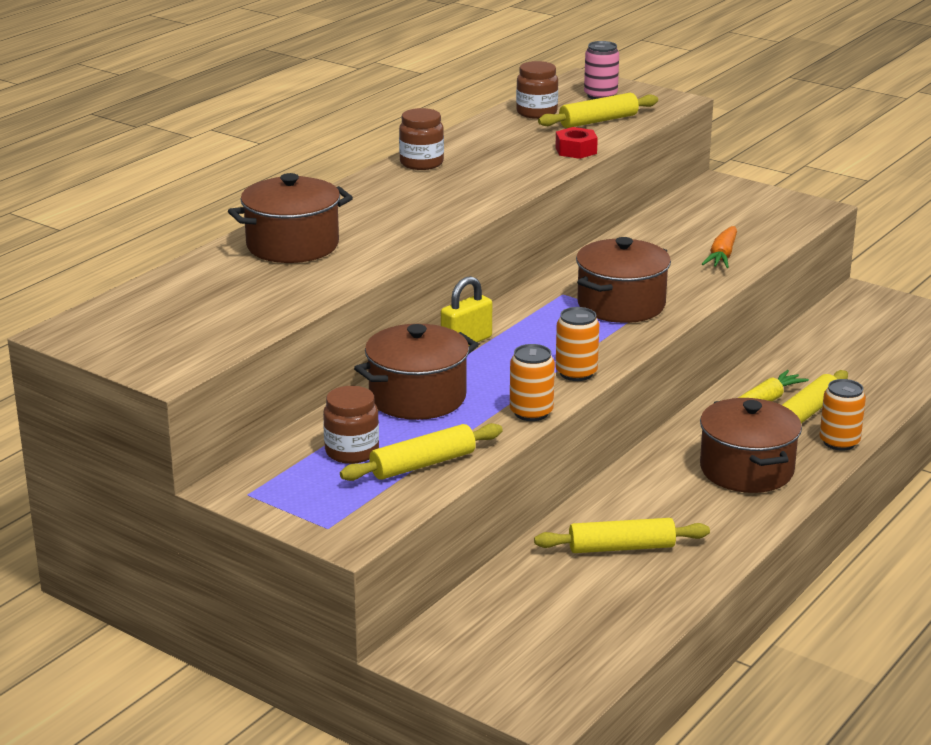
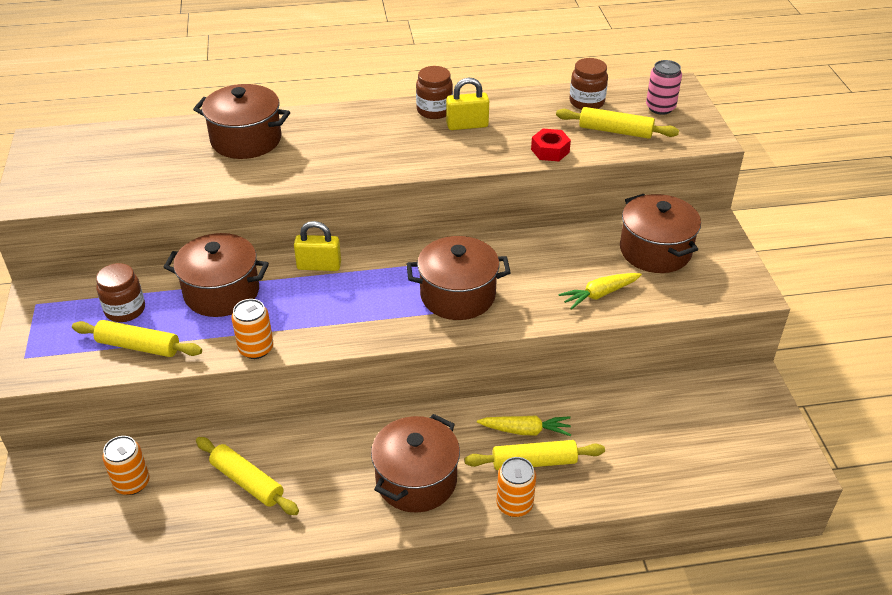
camera: 45 degrees right, 15 degrees up
orange can [556,307,599,381] -> orange can moved to [102,436,150,495]
orange carrot [702,226,737,268] -> yellow carrot [558,273,642,310]
none -> yellow padlock [446,78,489,130]
none -> brown pot [620,194,701,273]

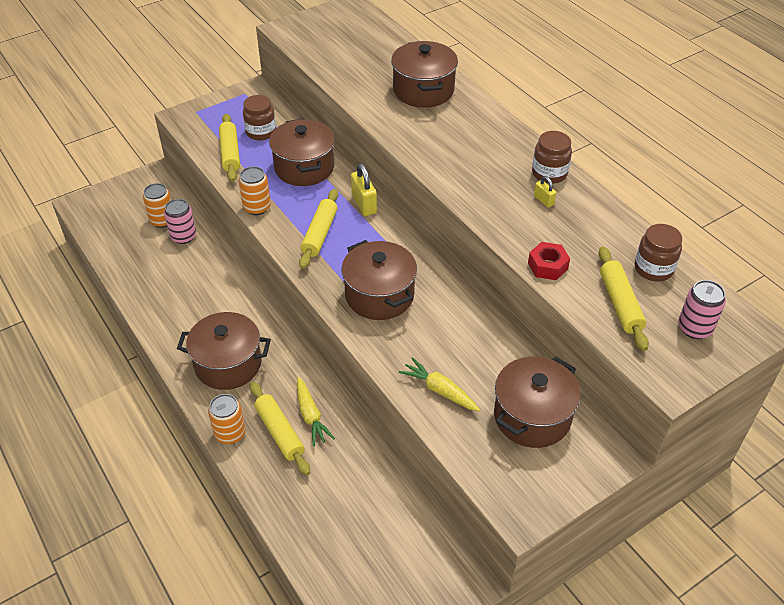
camera: 65 degrees right, 5 degrees up
yellow rolling pin [196,437,299,515] -> yellow rolling pin moved to [299,189,338,269]
yellow padlock [446,78,489,130] -> yellow padlock [534,176,556,208], size x0.56
none -> pink can [164,199,196,244]

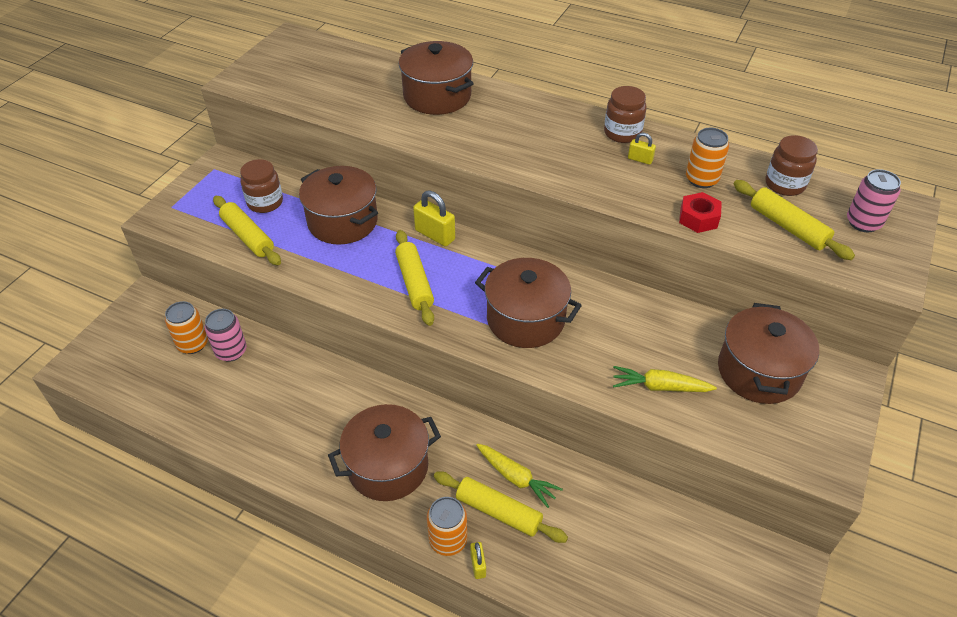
camera: 30 degrees left, 0 degrees up
orange can [239,166,271,215] -> orange can moved to [686,128,729,188]
none -> yellow padlock [470,542,486,579]

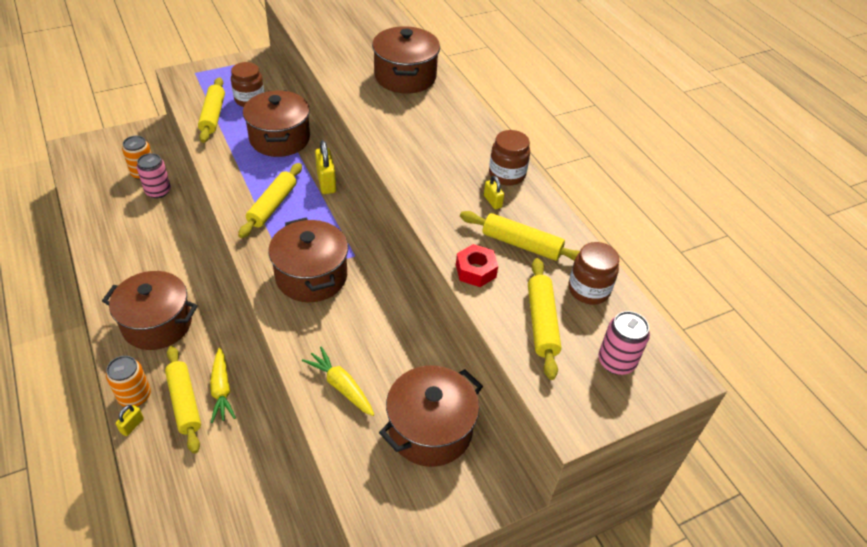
camera: 35 degrees right, 0 degrees up
orange can [686,128,729,188] -> yellow rolling pin [460,211,580,261]

